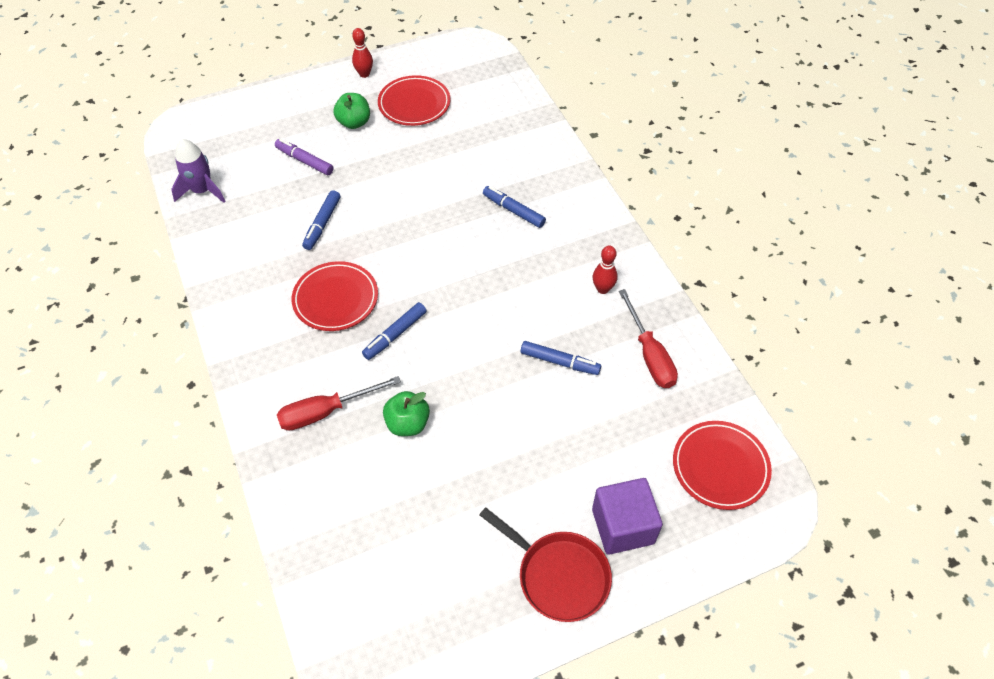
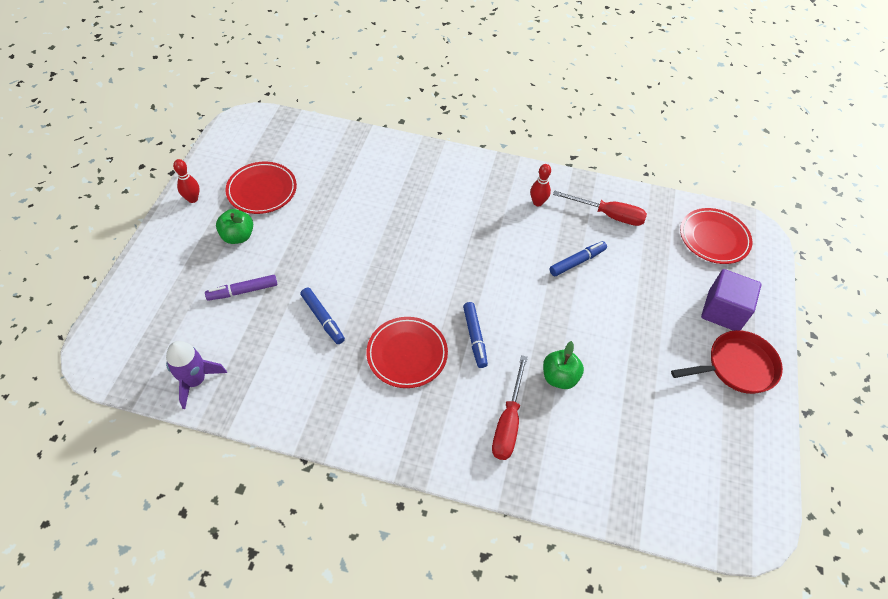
camera: 55 degrees left, 0 degrees up
blue marker [483,186,546,228] -> none

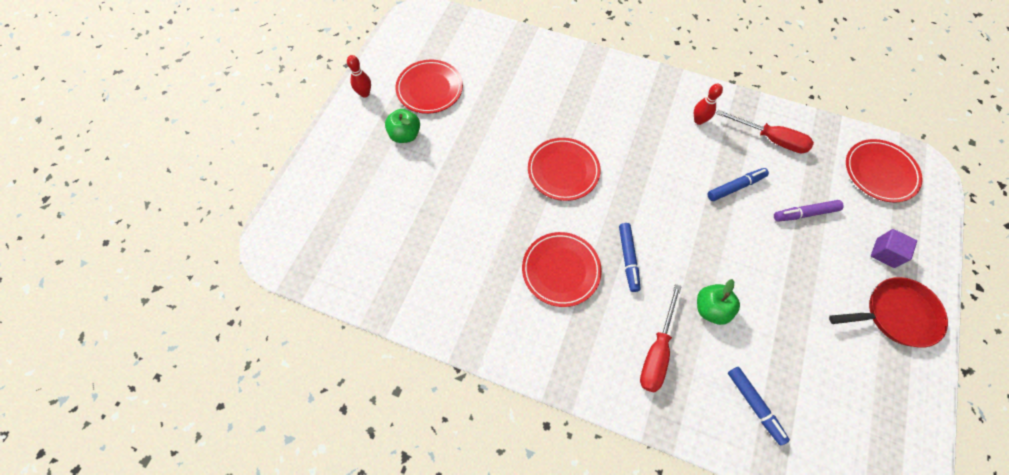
camera: 10 degrees right, 10 degrees up
purple rocket [166,341,227,409] -> none
purple marker [205,275,277,301] -> purple marker moved to [774,200,844,222]
blue marker [300,288,345,344] -> blue marker moved to [728,367,790,445]
purple cube [701,269,762,331] -> purple cube [871,229,917,268], size x0.61
none -> red plate [528,138,601,201]

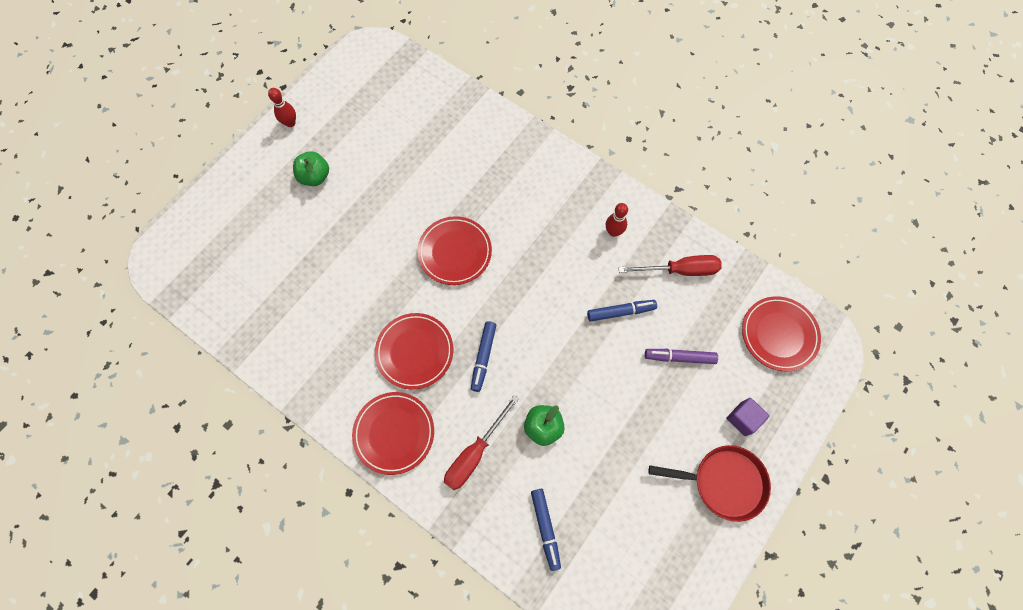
camera: 15 degrees right, 5 degrees up
red plate [395,60,463,114] -> red plate moved to [352,392,434,475]
red screwdriver [716,110,814,153] -> red screwdriver turned 45 degrees counterclockwise [618,255,722,276]

